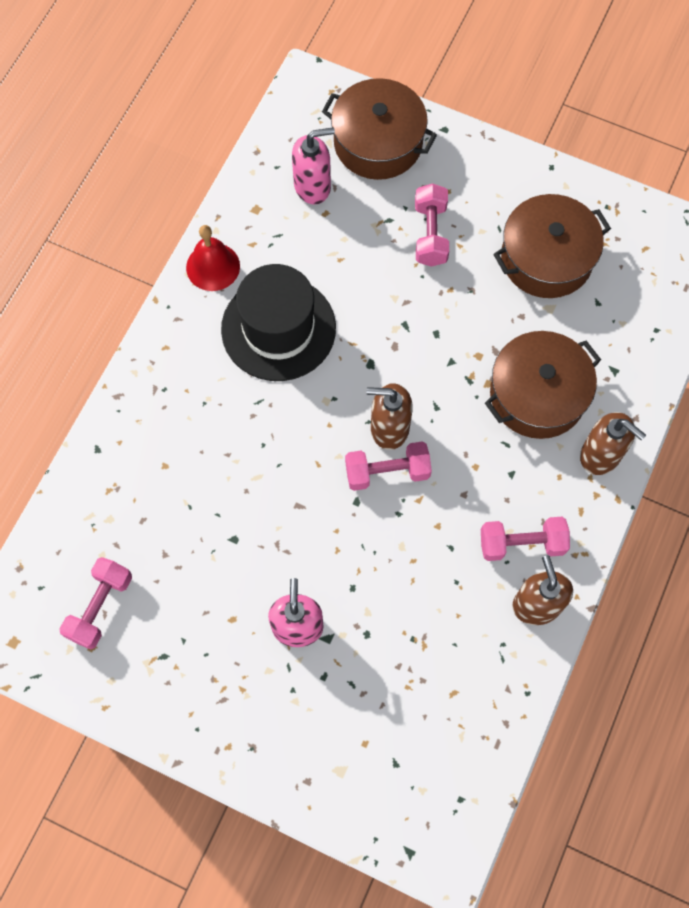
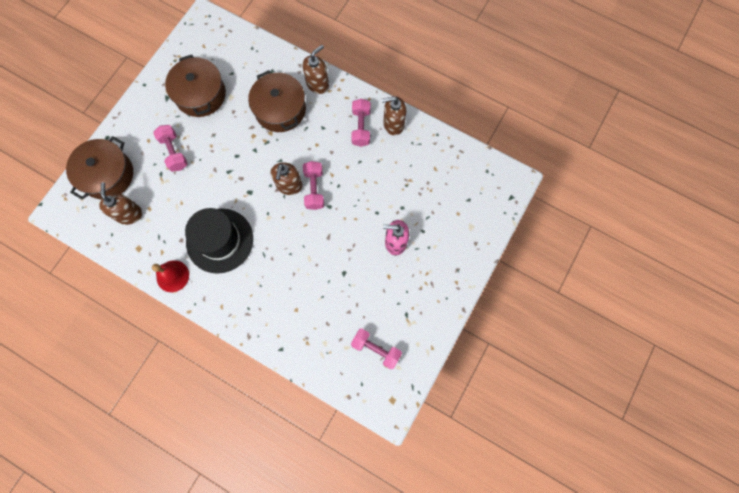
camera: 85 degrees left, 5 degrees up
pink soap dispenser [292,127,335,205] -> brown soap dispenser [99,182,142,225]
pink dumbbell [415,183,449,267] -> pink dumbbell turned 60 degrees clockwise [153,125,188,172]

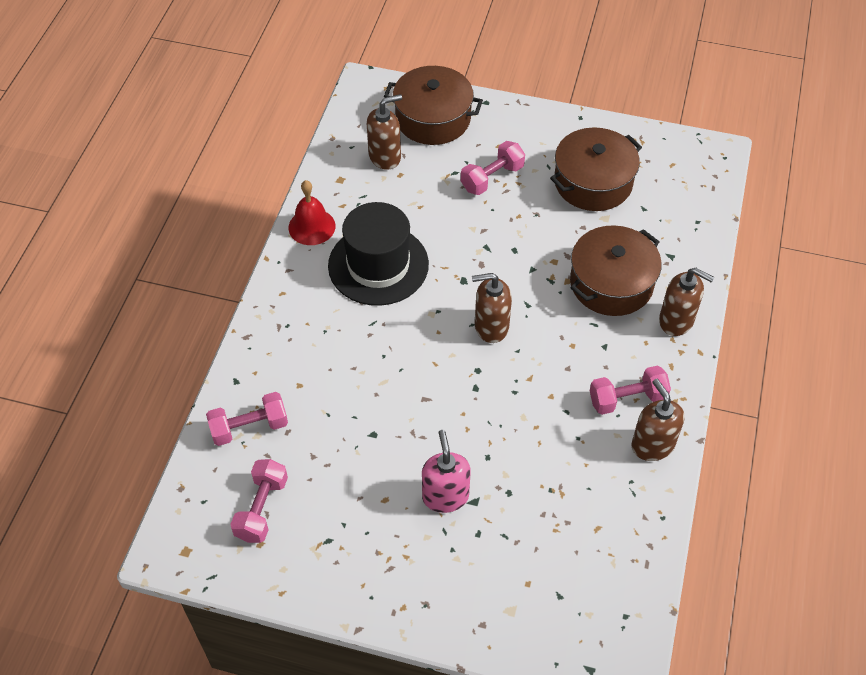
camera: 75 degrees right, 20 degrees down
pink dumbbell [303,161,324,210] -> pink dumbbell moved to [206,392,288,446]

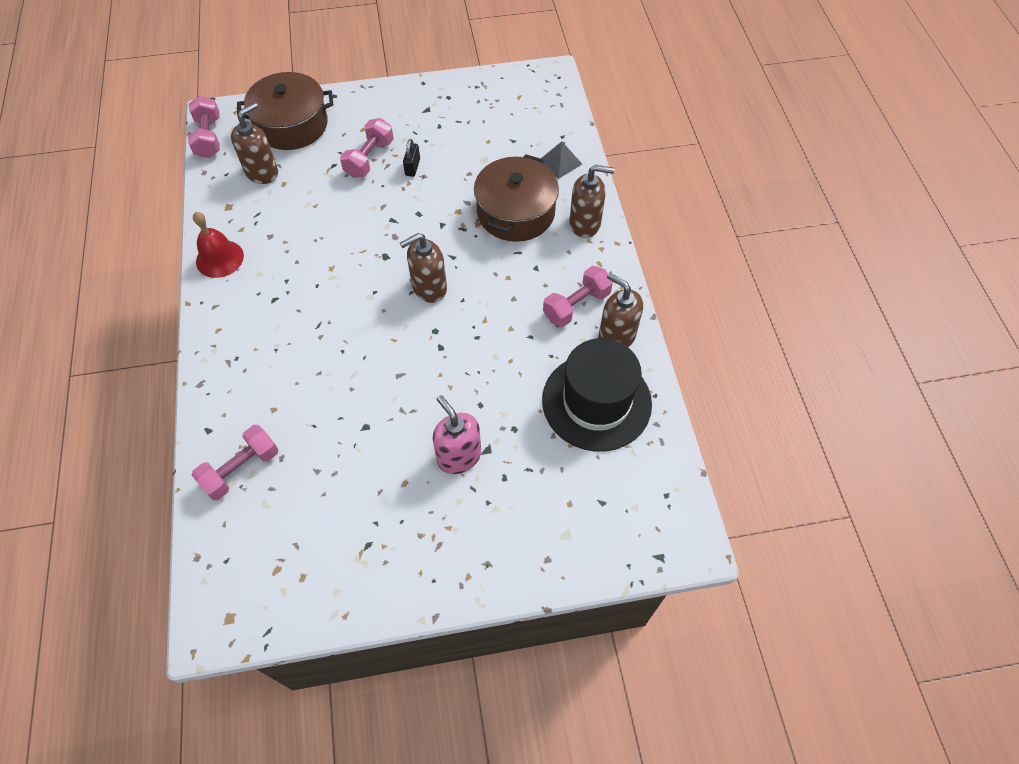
camera: 25 degrees left, 5 degrees up
pink dumbbell [230,459,288,543] -> pink dumbbell moved to [188,96,220,158]
black hat [328,202,429,306] -> black hat moved to [542,338,652,452]
brown pot [550,127,642,211] -> none
none -> black padlock [403,139,420,177]
none -> grey pyramid [541,141,582,179]

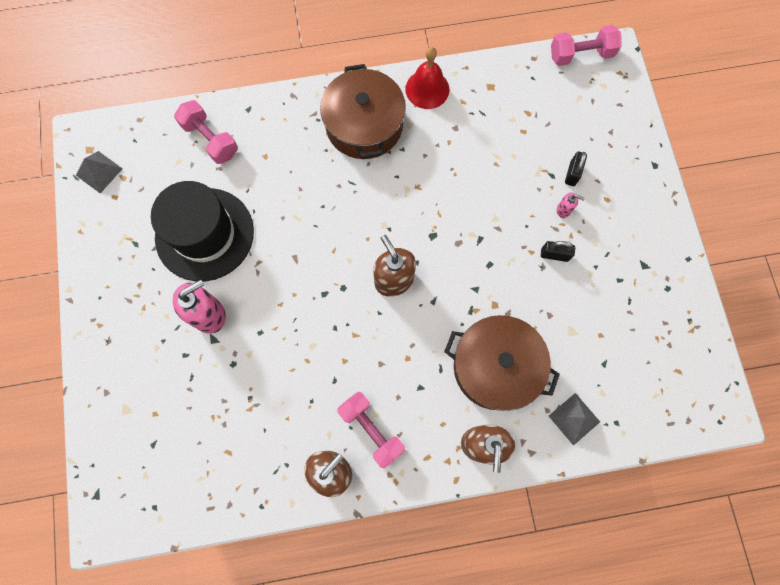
camera: 90 degrees right, 15 degrees up
brown soap dispenser [231,102,278,184] -> none
brown pot [237,72,333,150] -> brown pot moved to [320,64,406,159]
pink dumbbell [340,118,394,178] -> pink soap dispenser [557,193,585,218]
black hat [542,338,652,452] -> black hat moved to [151,181,254,282]
none -> grey pyramid [76,151,123,193]
none -> black padlock [565,151,587,186]

